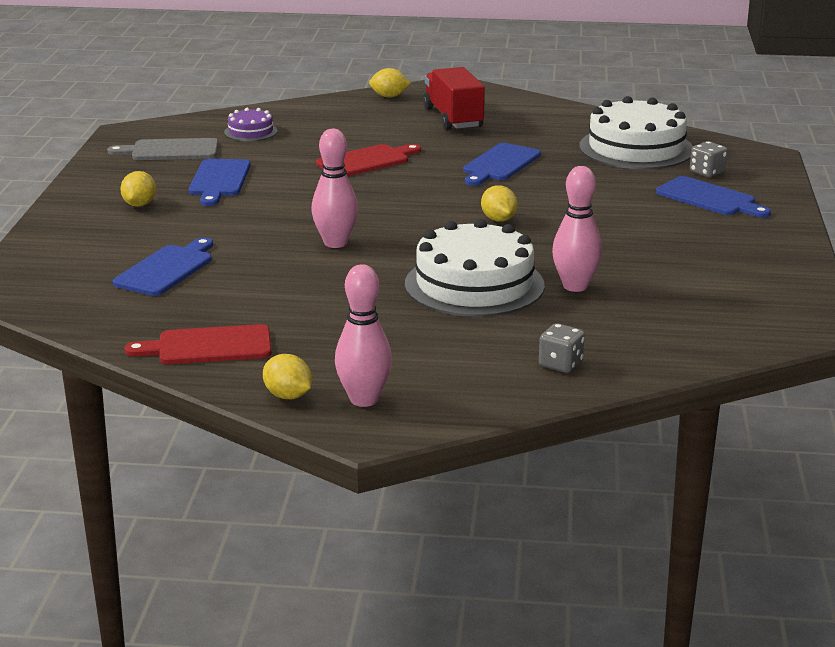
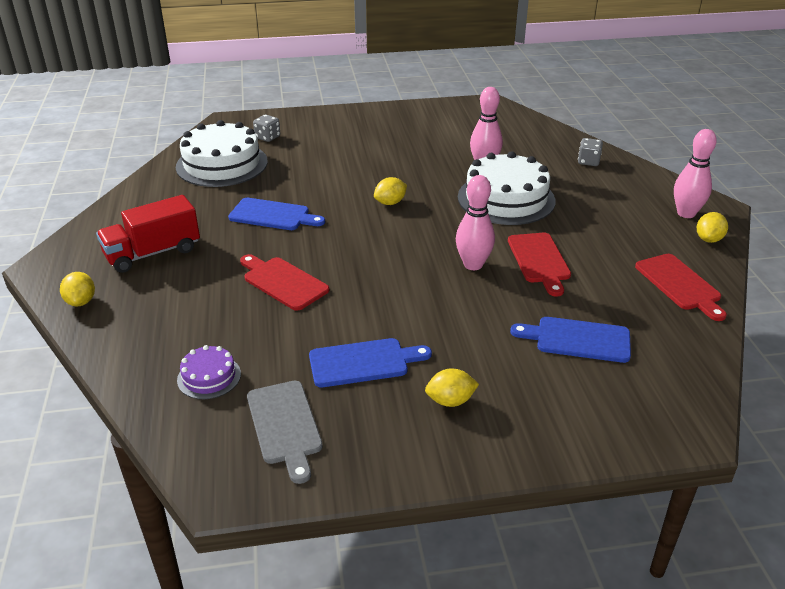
camera: 105 degrees left, 10 degrees up
blue cutting board [656,176,771,218] -> none
none -> red cutting board [508,233,571,297]

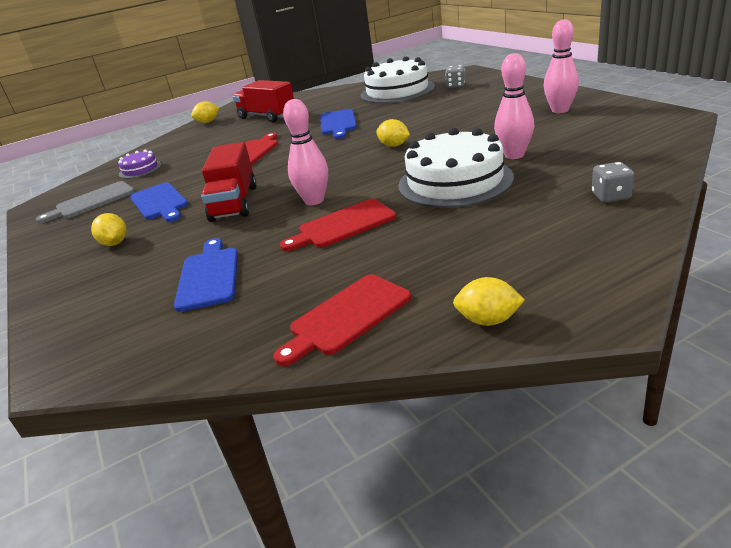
camera: 75 degrees right, 5 degrees down
pink bowling pin [674,129,717,218] -> pink bowling pin moved to [544,19,579,113]
none -> red truck [201,142,257,222]

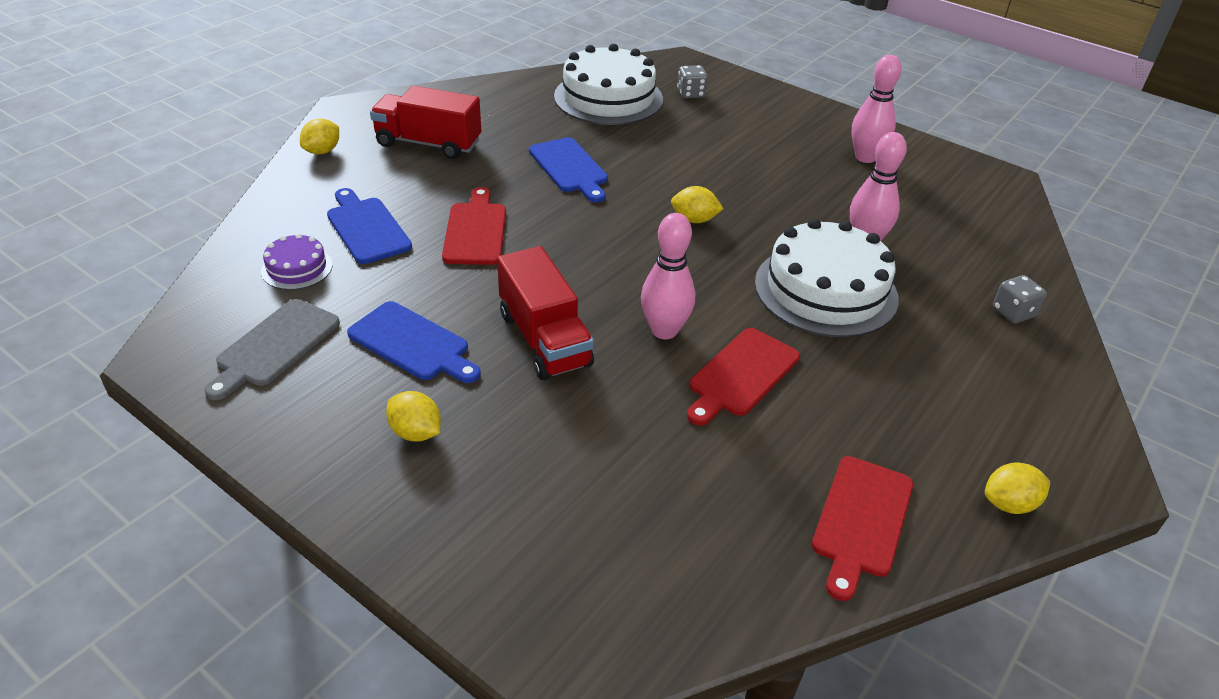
camera: 30 degrees left, 10 degrees up
blue cutting board [174,238,238,312] -> blue cutting board moved to [327,188,412,264]

